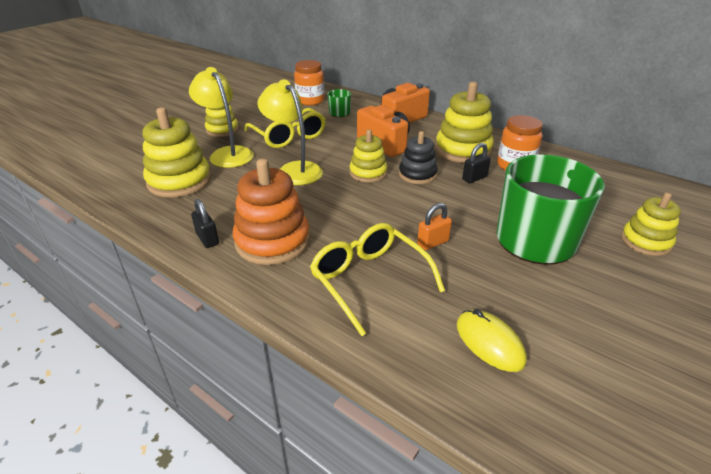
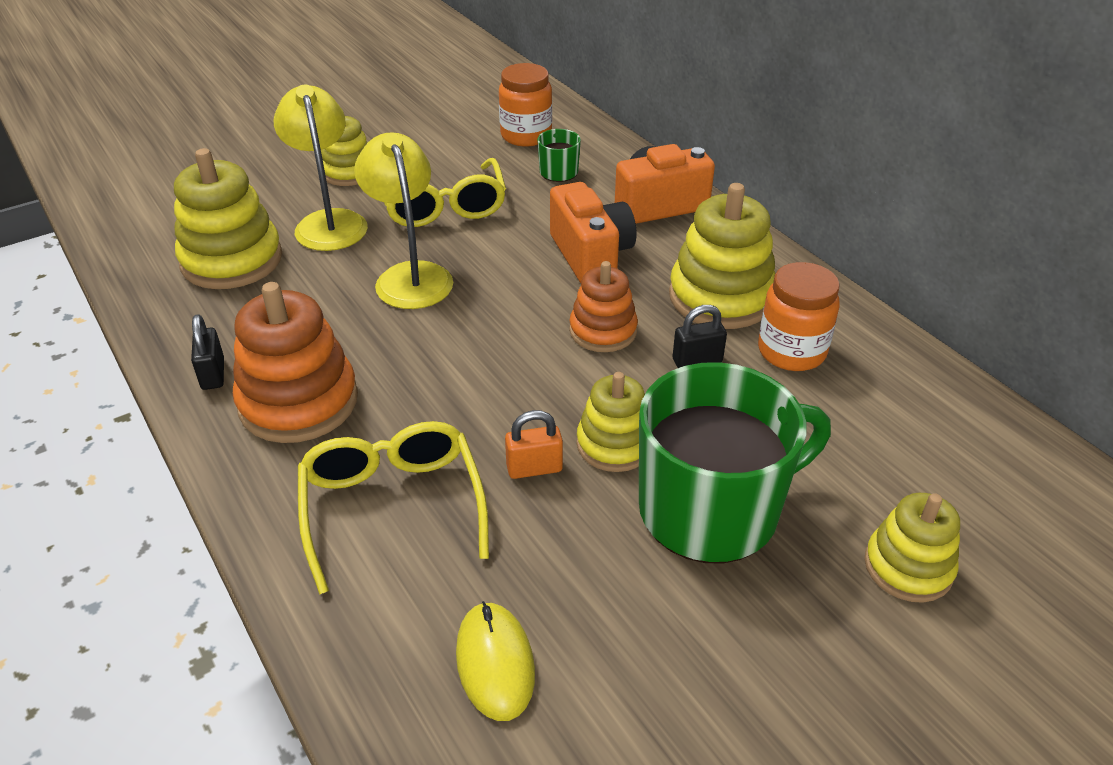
camera: 20 degrees right, 5 degrees up
yellow stacking toy [350,130,387,182] -> yellow stacking toy moved to [576,372,645,472]
black stacking toy [399,131,438,184] -> orange stacking toy [569,261,638,352]

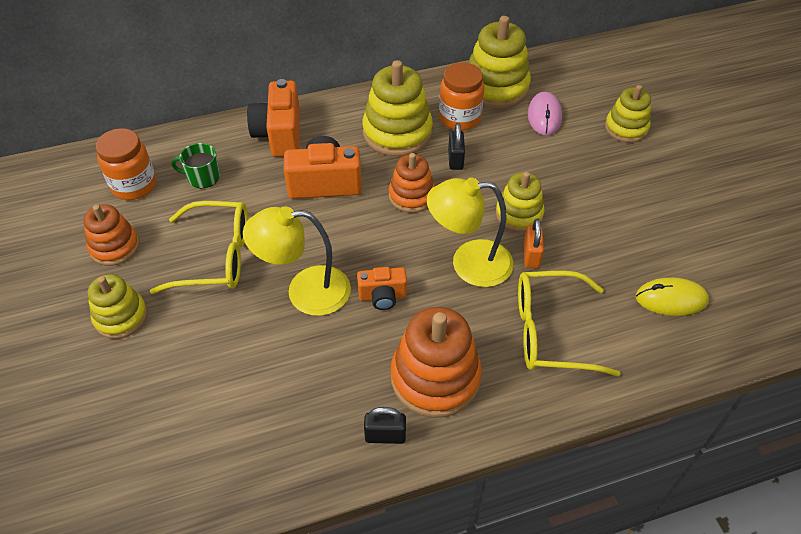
camera: 75 degrees left, 10 degrees up
yellow stacking toy [174,148,282,289] -> yellow stacking toy moved to [469,16,531,109]
yellow lamp [273,85,368,251] -> yellow lamp moved to [427,177,513,287]
green mug [639,362,831,564] -> none
none -> orange stacking toy [83,205,140,266]
none -> orange camera [357,267,407,310]
none -> pink mouse [528,92,562,136]

